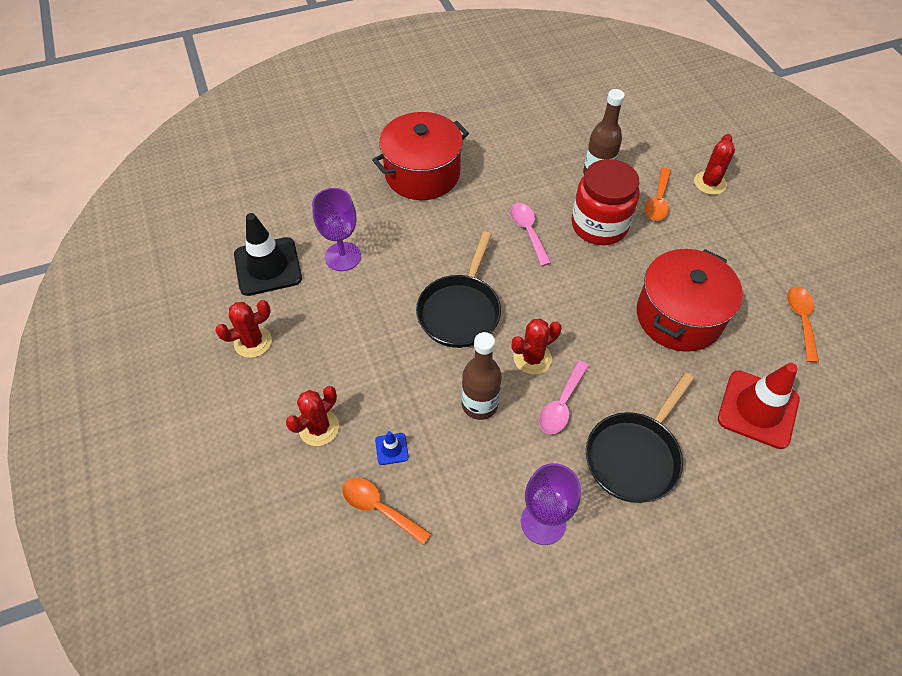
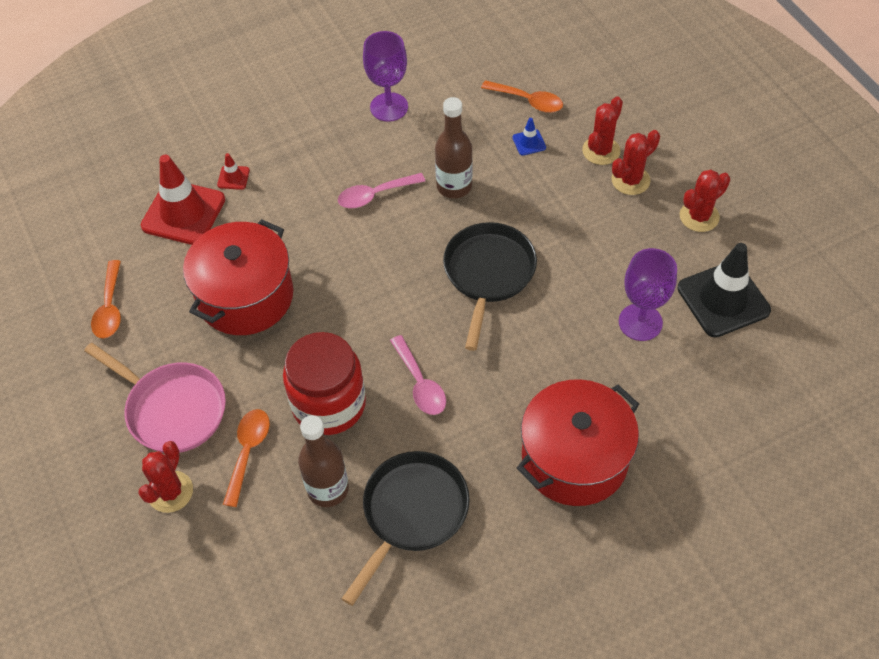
camera: 175 degrees right, 0 degrees up
red cactus [512,319,562,375] -> red cactus moved to [611,130,660,195]
pink spoon [539,361,589,434] -> pink spoon turned 135 degrees counterclockwise [338,173,425,208]
black pan [586,372,694,503] -> black pan moved to [342,451,470,606]
none -> pink pan [84,343,226,453]
none -> red traffic cone [217,153,250,190]

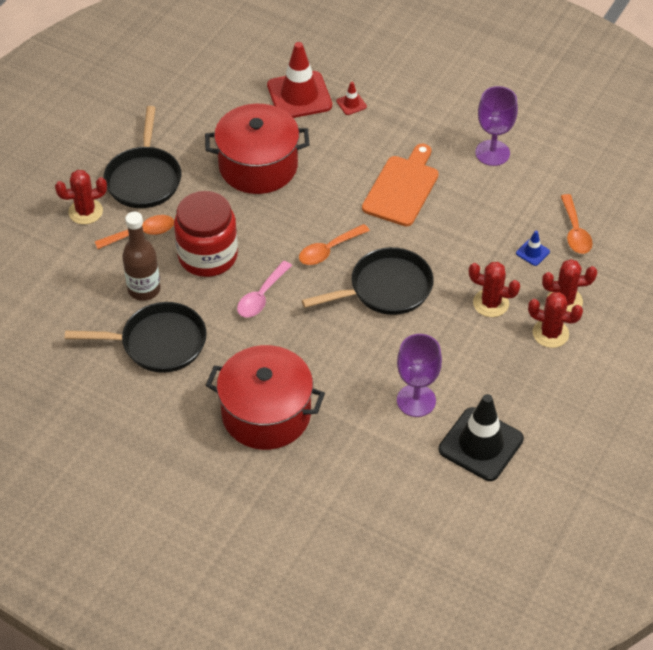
camera: 55 degrees right, 5 degrees down
pink pan [84,343,226,453] -> black pan [104,106,181,208]
orange spoon [91,260,121,338] -> orange spoon moved to [299,224,370,265]
pink spoon [338,173,425,208] -> orange cutting board [362,144,439,227]
brown bottle [435,97,473,199] -> none
red cactus [680,170,730,232] -> red cactus moved to [469,262,520,317]

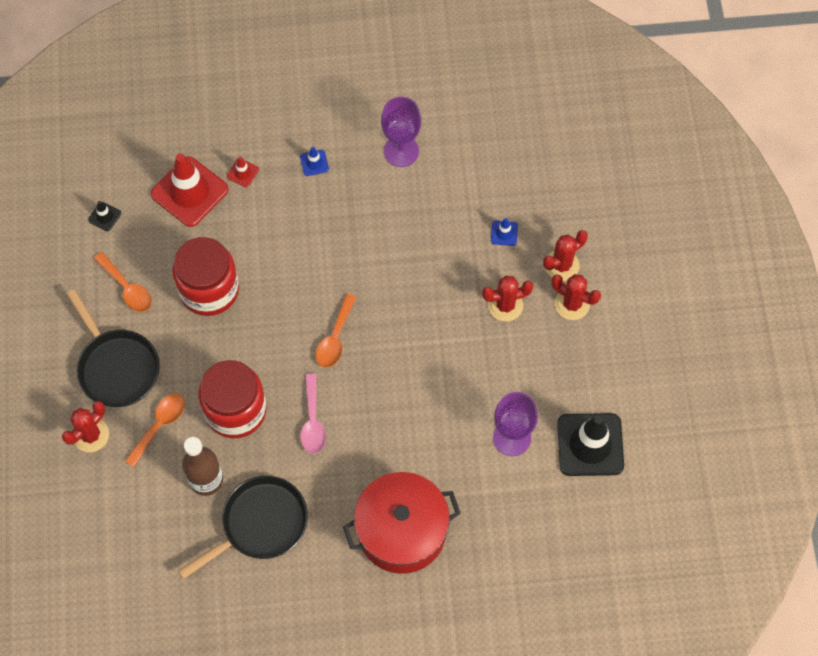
camera: 35 degrees left, 15 degrees up
red pot [205,104,309,194] -> red jar [172,237,239,316]
black pan [302,247,434,315] -> none
orange cutting board [362,144,439,227] -> none
red cactus [528,292,583,348] -> red cactus turned 45 degrees clockwise [551,274,601,320]
orange spoon [561,194,593,254] -> orange spoon moved to [94,252,152,312]
none -> black traffic cone [88,201,121,231]
none -> blue traffic cone [300,147,329,176]

